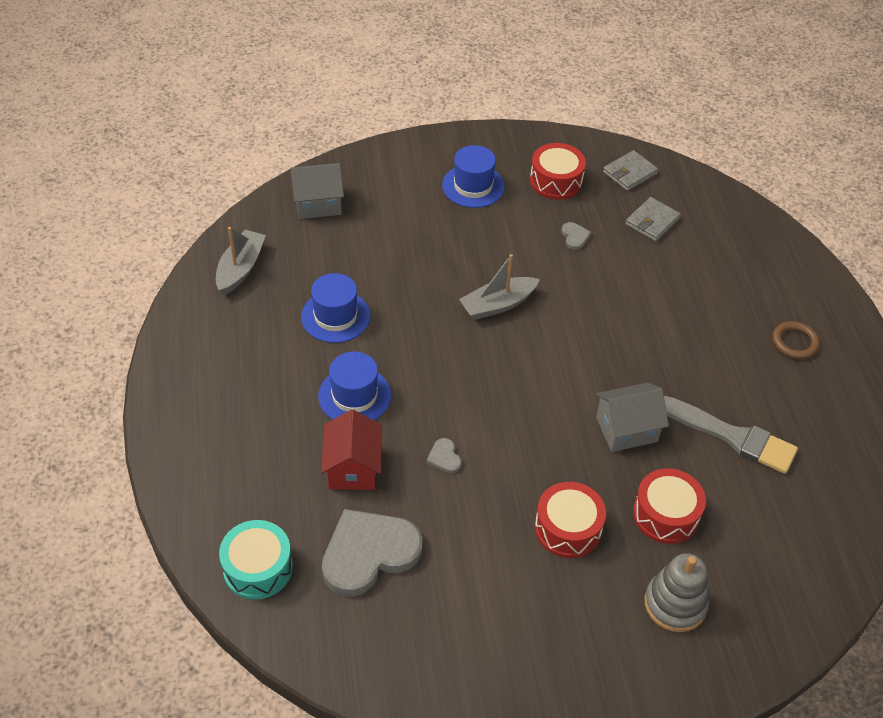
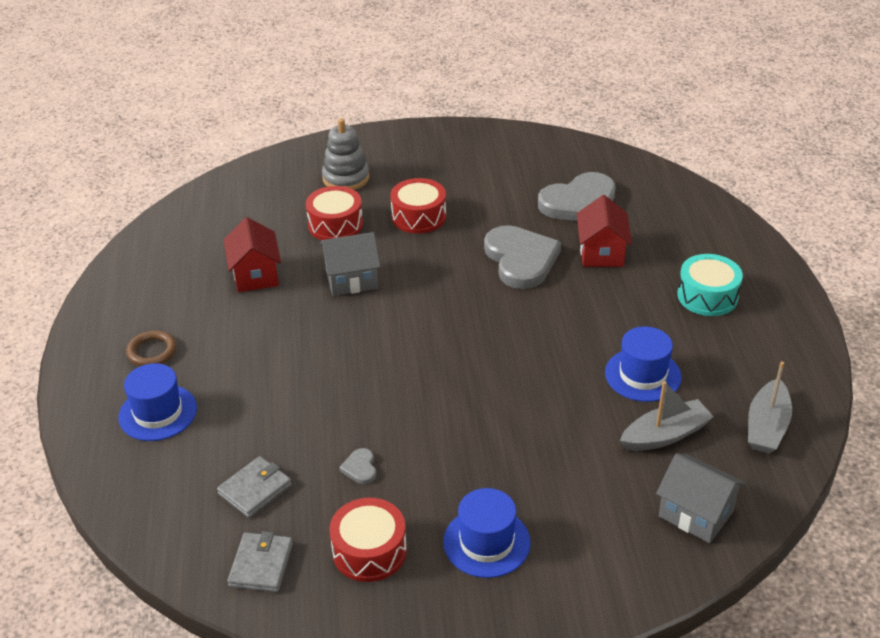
camera: 175 degrees left, 10 degrees down
turquoise drum [219,520,293,599] -> turquoise drum moved to [677,254,743,316]
grey house [290,163,344,219] -> grey house turned 45 degrees clockwise [656,453,746,543]
blue hat [318,351,391,420] -> blue hat moved to [118,363,197,441]
grey heart [426,438,462,474] -> grey heart [484,225,561,289], size x2.48
grey boat [459,254,540,320] -> grey boat moved to [620,381,714,451]
grey wallet [603,150,658,191] -> grey wallet turned 45 degrees counterclockwise [228,531,293,592]
grey brush [664,396,798,474] -> red house [224,217,281,292]

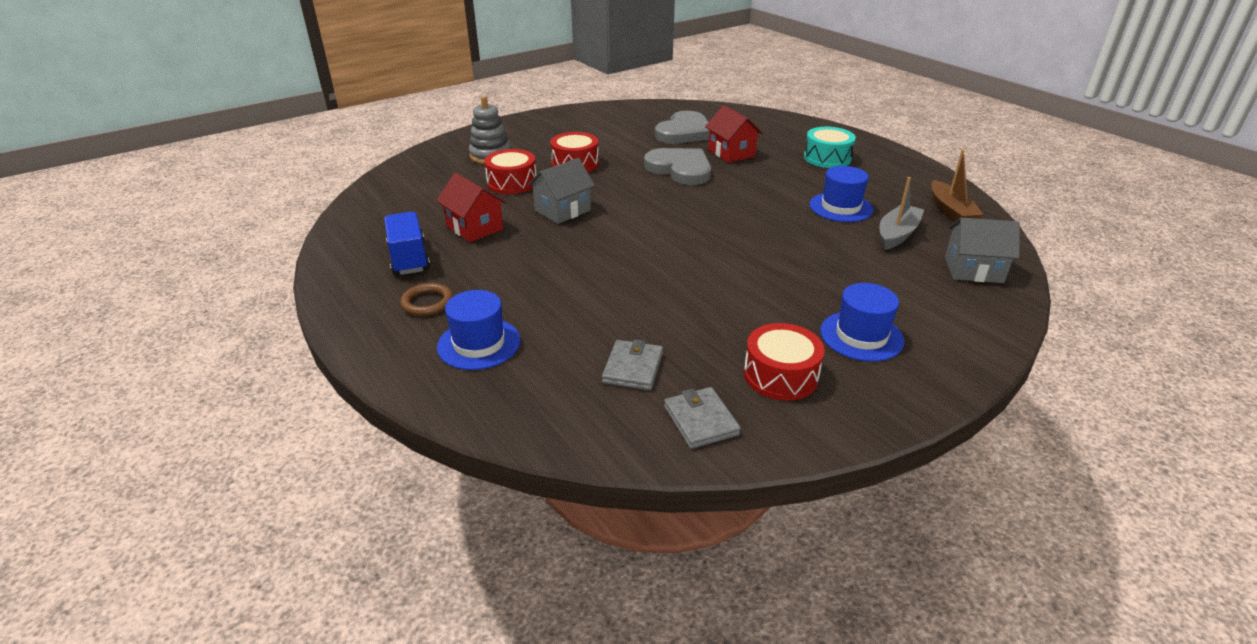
camera: 30 degrees left, 5 degrees down
grey heart [339,448,376,484] -> none
grey boat [748,361,792,454] -> brown boat [931,149,984,222]
none -> blue truck [384,212,430,275]

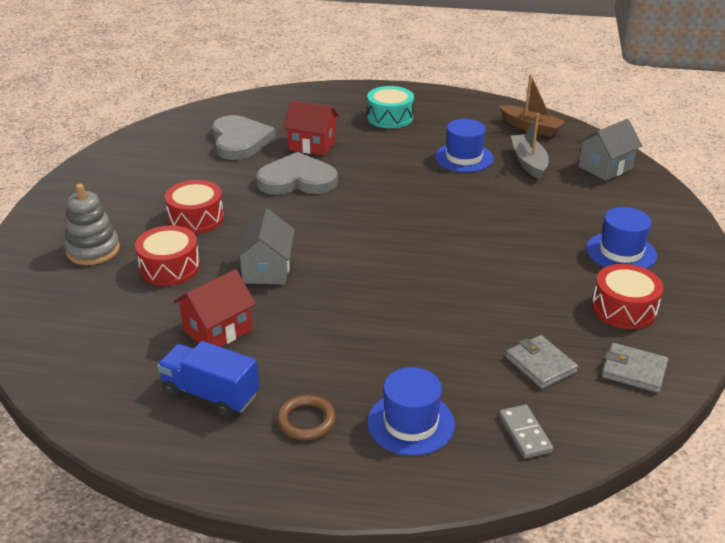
camera: 45 degrees left, 0 degrees up
red house [436,173,506,242] -> red house turned 45 degrees counterclockwise [173,269,256,347]
none -> grey domino [499,405,553,458]

